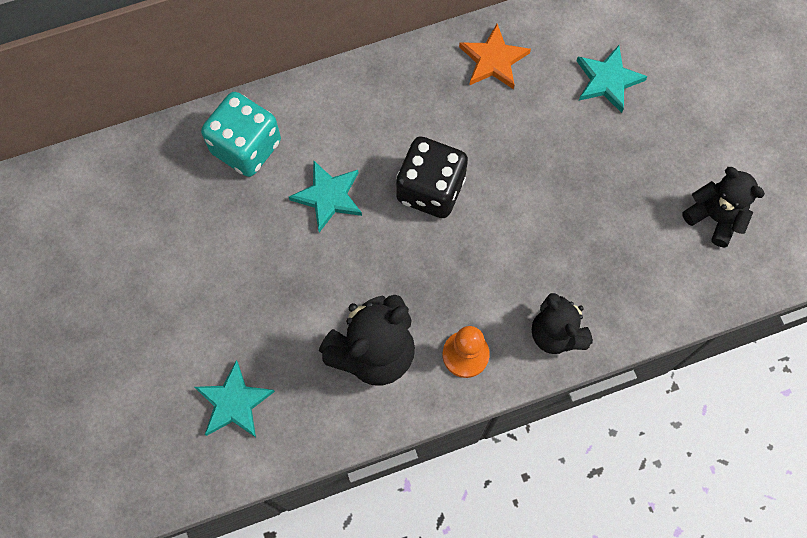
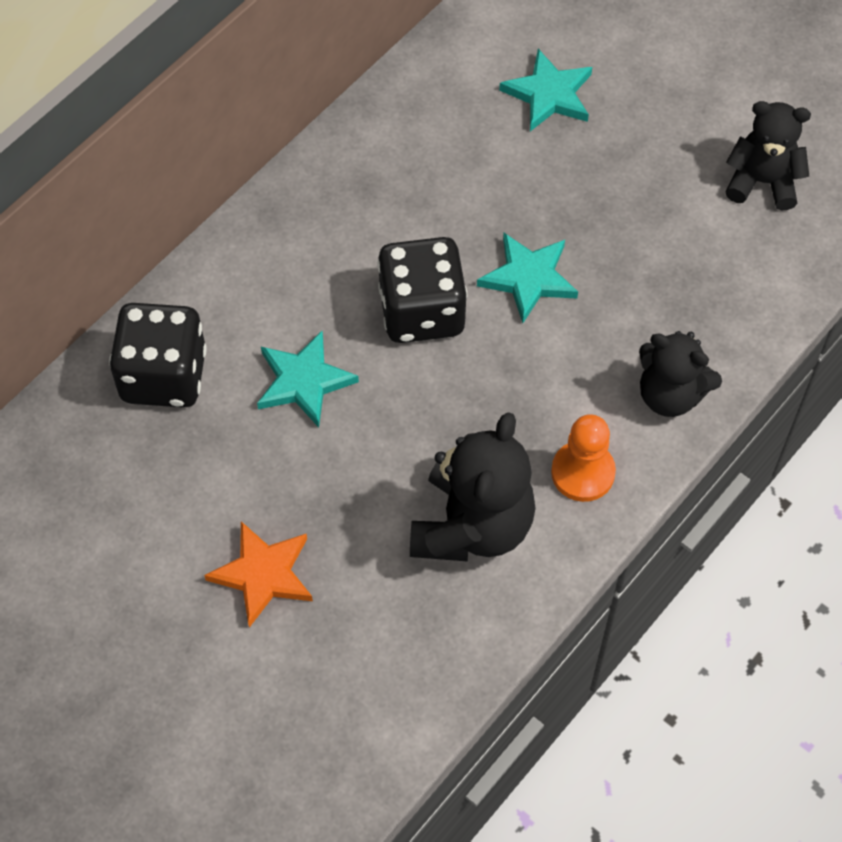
camera: 30 degrees left, 10 degrees down
turquoise star [195,360,275,437] -> turquoise star moved to [477,233,578,323]
turquoise dice [201,92,281,177] -> black dice [109,303,207,408]
orange star [459,24,531,89] -> orange star moved to [204,521,313,628]

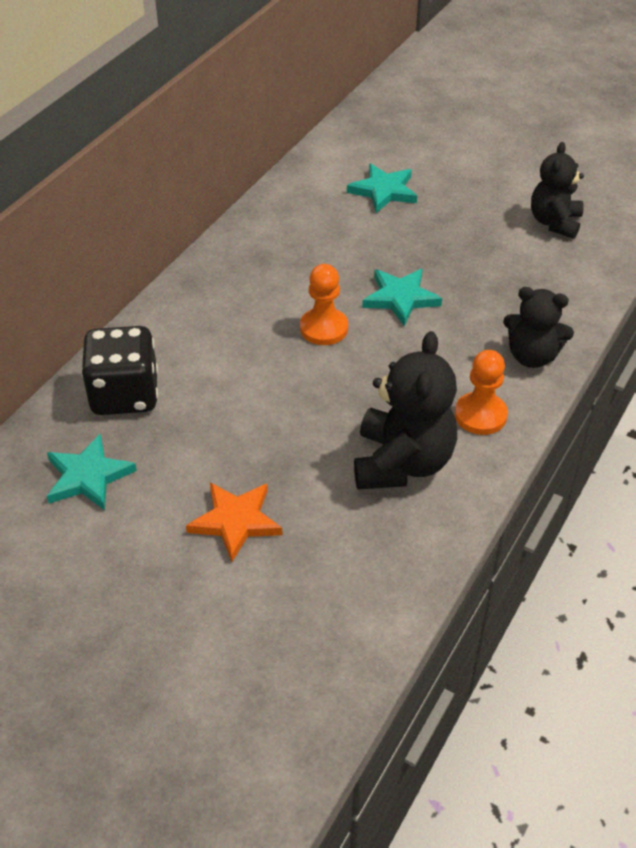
camera: 10 degrees left, 15 degrees down
turquoise star [257,331,359,427] -> turquoise star moved to [47,434,137,510]
black dice [377,237,467,343] -> orange pawn [300,264,348,345]
black teddy bear [726,101,811,210] -> black teddy bear turned 75 degrees counterclockwise [531,142,584,239]

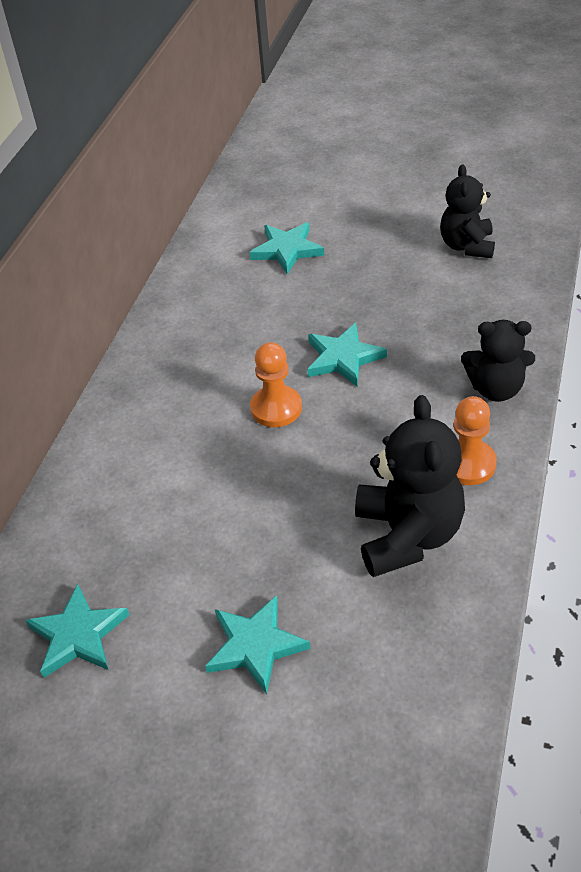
camera: 10 degrees left, 0 degrees up
black dice [81,326,158,415] -> none
orange star [186,483,283,562] -> turquoise star [205,595,311,694]

